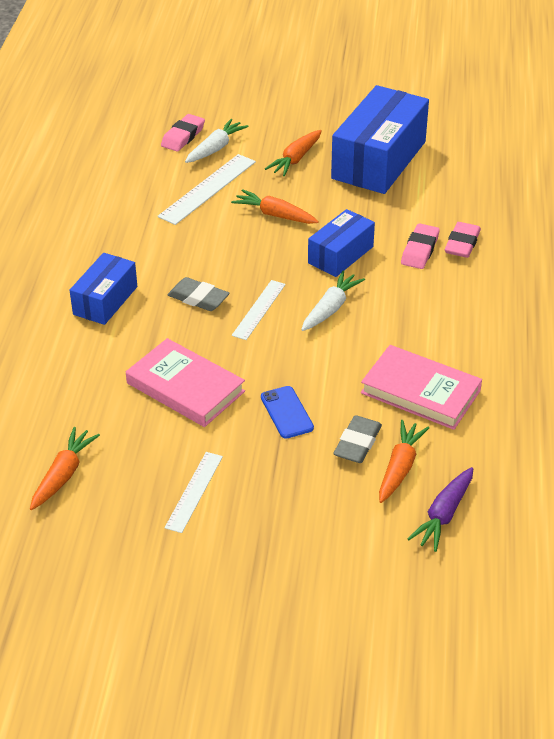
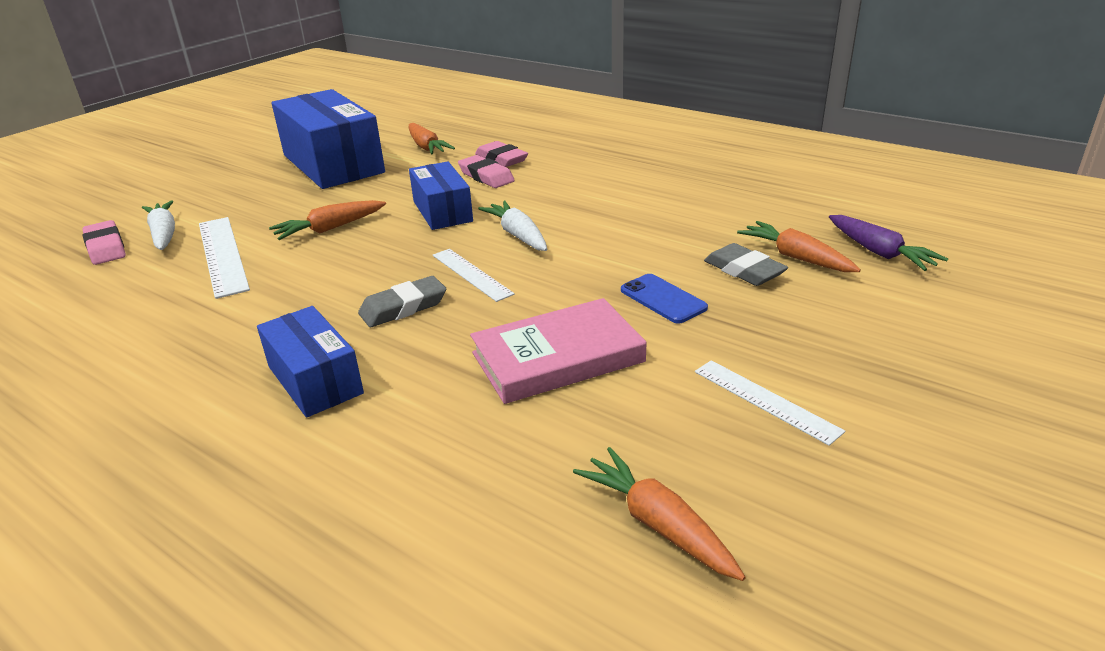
camera: 60 degrees left, 10 degrees down
blue phone [261,386,314,439] -> blue phone turned 45 degrees clockwise [621,274,708,324]
orange carrot [265,130,322,176] -> orange carrot moved to [409,123,455,155]
pink book [361,345,482,430] -> none

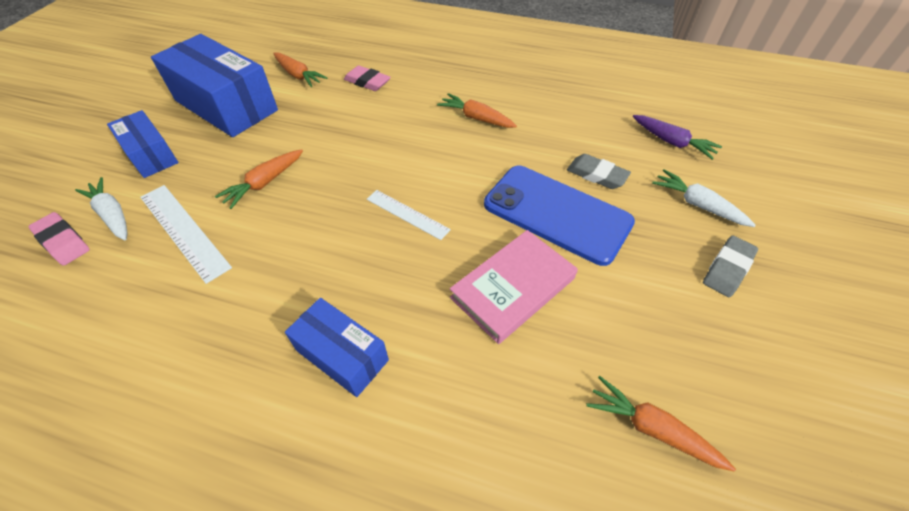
camera: 20 degrees left, 20 degrees up
grey eraser [358,276,446,327] -> grey eraser moved to [703,235,758,297]
blue box [409,161,473,230] -> blue box moved to [107,110,179,178]
pink eraser [458,155,515,188] -> none
white carrot [478,201,548,251] -> white carrot moved to [652,169,756,227]
blue phone [621,274,708,324] -> blue phone [484,166,635,266], size x2.23
white ruler [695,360,845,446] -> none
orange carrot [737,221,861,272] -> orange carrot moved to [437,93,517,128]

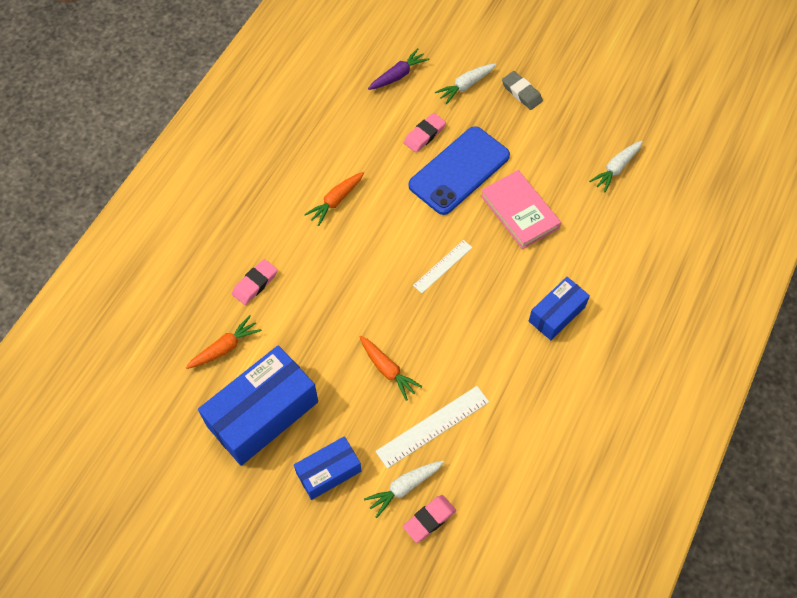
camera: 80 degrees left, 10 degrees up
grey eraser [567,154,631,189] -> pink eraser [404,113,446,153]
orange carrot [587,376,736,472] -> white carrot [589,141,643,192]

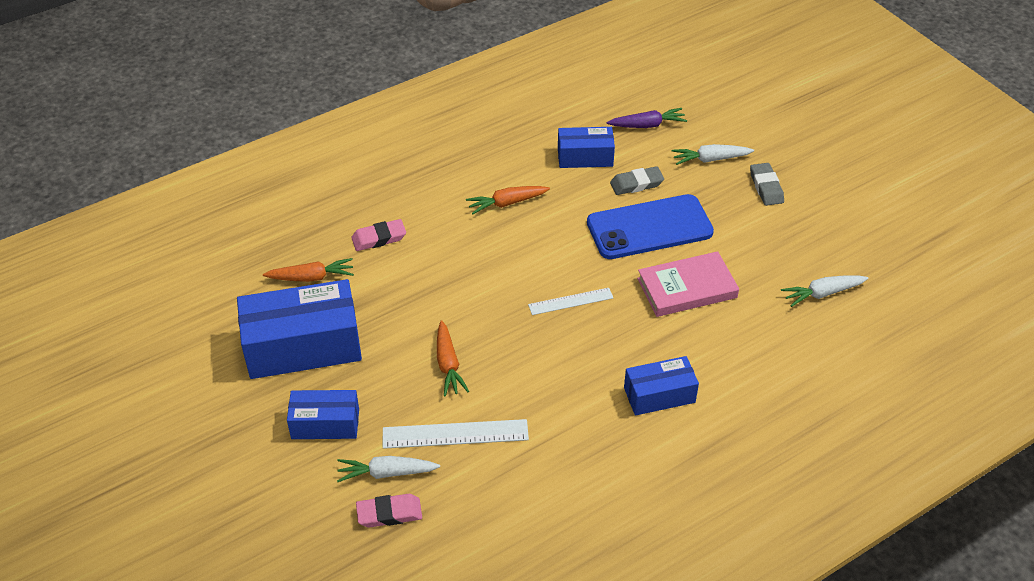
camera: 30 degrees right, 15 degrees down
pink eraser [404,113,446,153] -> grey eraser [610,166,664,195]
pink book [481,170,561,249] -> pink book turned 75 degrees clockwise [637,251,739,317]
none -> blue box [558,127,615,168]

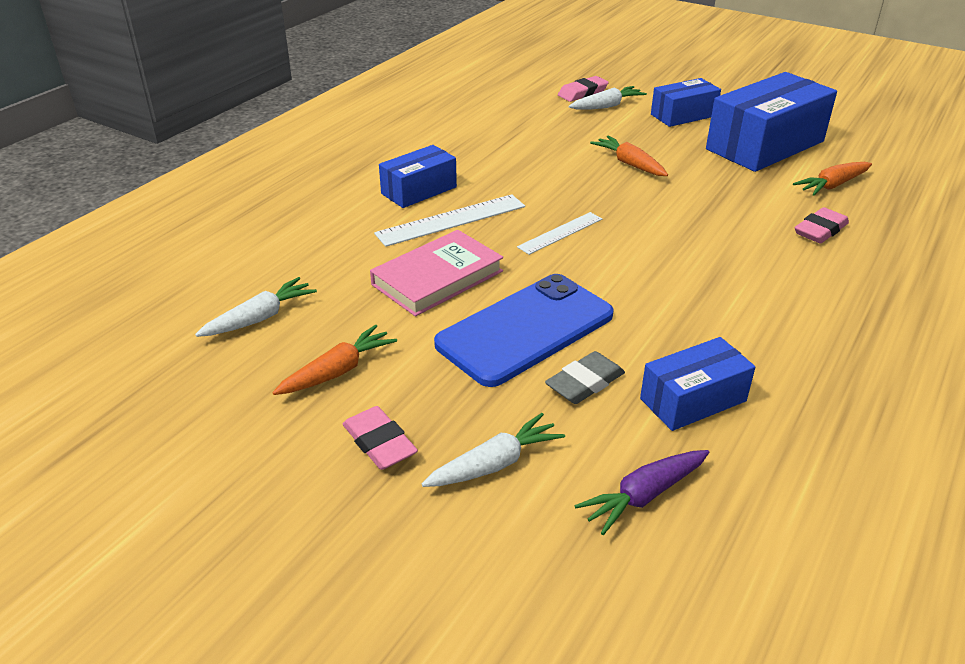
camera: 155 degrees right, 10 degrees down
white ruler [383,419,529,449] -> white ruler moved to [374,194,525,247]
orange carrot [466,186,550,214] -> orange carrot moved to [272,325,397,395]
grey eraser [750,163,784,206] -> pink eraser [343,406,418,470]

